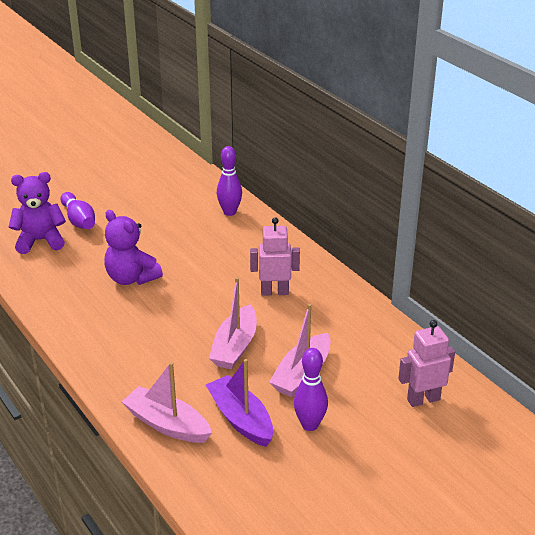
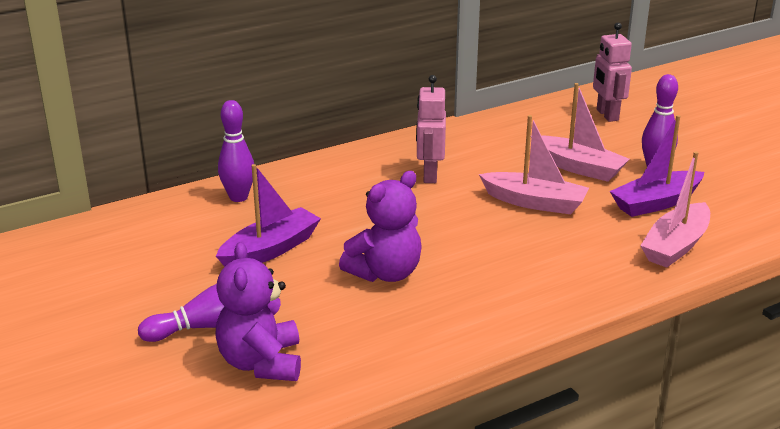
camera: 85 degrees left, 5 degrees down
none -> purple boat [216,164,321,267]

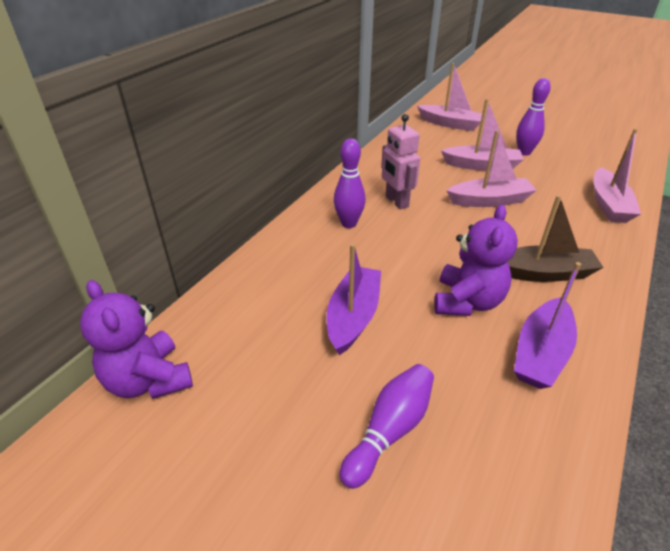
camera: 30 degrees left, 10 degrees up
purple teddy bear [215,242,301,381] -> purple teddy bear moved to [80,280,193,399]
purple bowling pin [218,100,254,202] -> purple bowling pin moved to [334,138,365,228]
pink robot [593,23,632,122] -> pink boat [417,63,486,131]
purple boat [610,115,704,217] -> purple boat moved to [514,262,581,389]
none -> brown boat [507,195,604,282]

